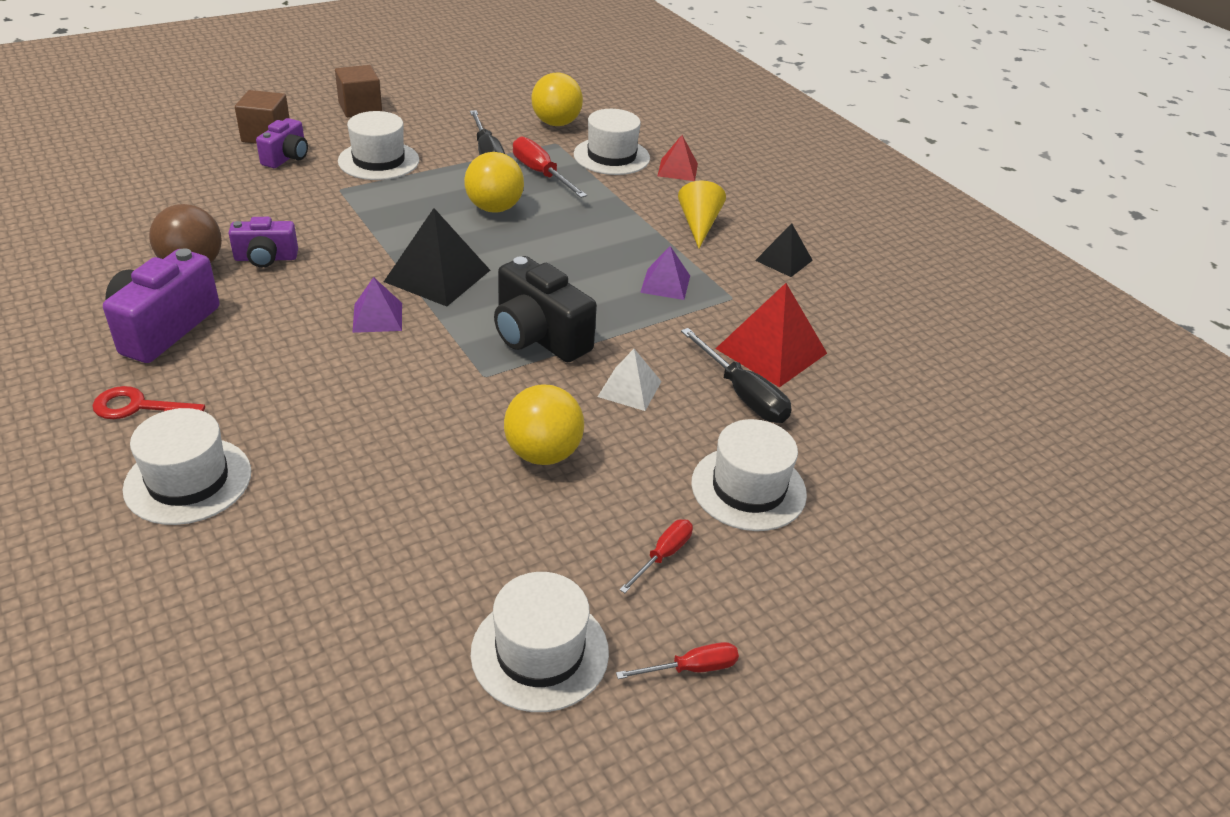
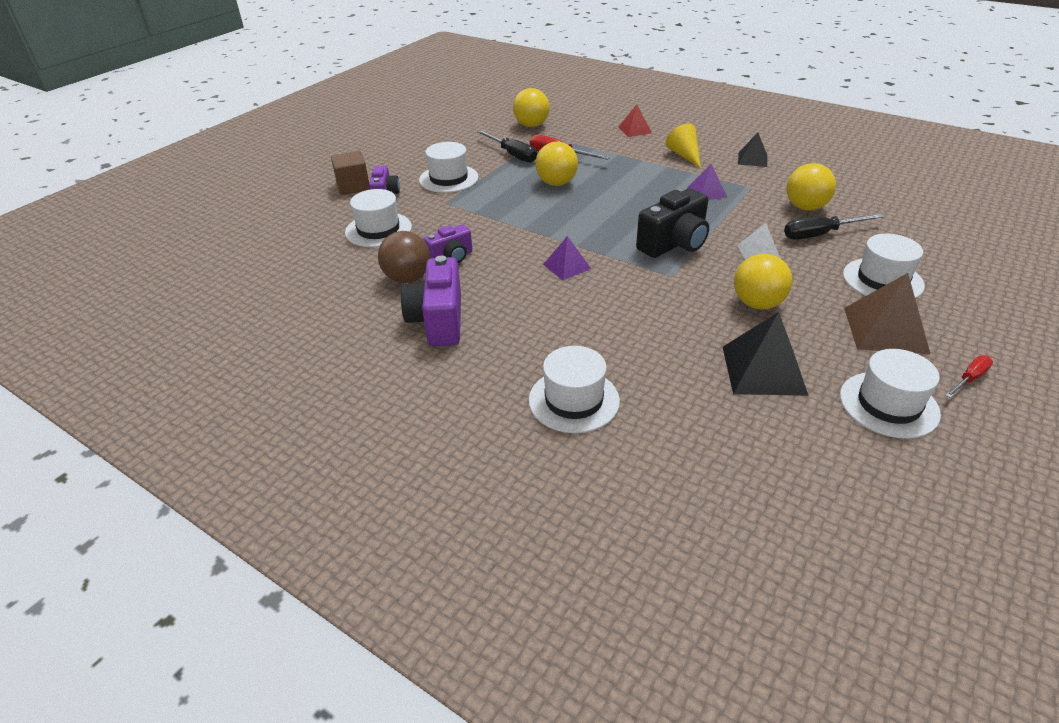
camera: 20 degrees left, 0 degrees up
red key [92,386,205,419] -> none
brown cube [335,65,382,117] -> none
black pyramid [384,208,490,307] -> black pyramid moved to [723,312,809,396]
black camera [494,256,597,362] -> black camera turned 60 degrees counterclockwise [636,188,709,258]
white hat [574,109,650,175] -> white hat moved to [345,189,412,247]
red screwdriver [619,519,693,593] -> brown pyramid [844,273,930,354]
black screwdriver [681,328,792,423] -> black screwdriver turned 135 degrees clockwise [784,214,883,240]
red pyramid [715,283,827,387] -> yellow ball [787,163,836,211]

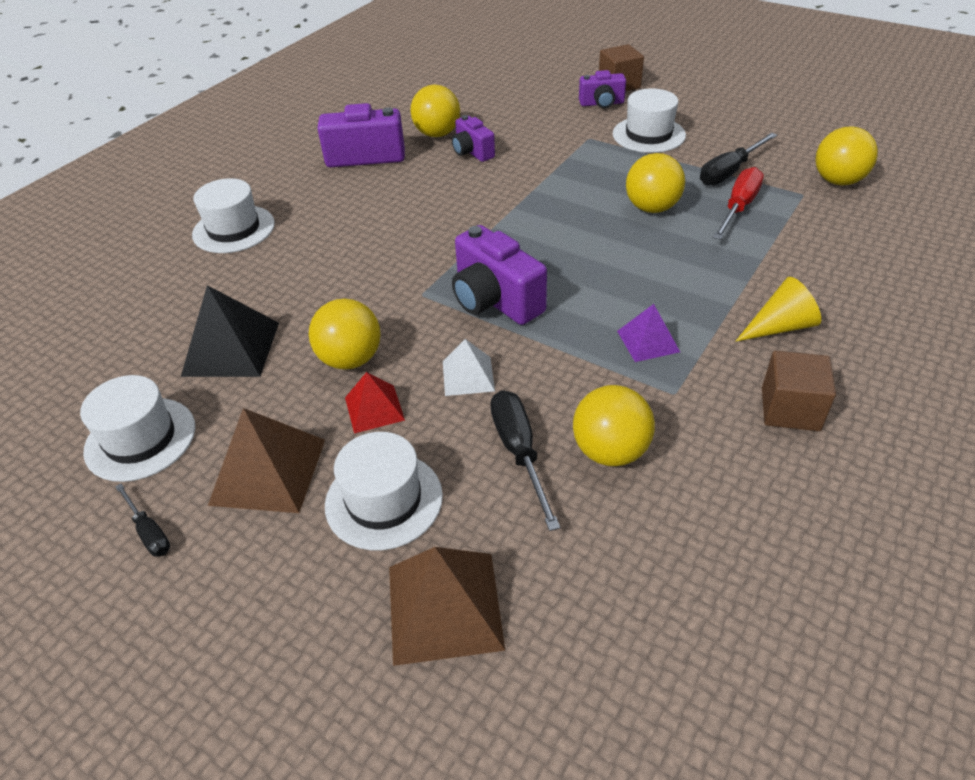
camera: 90 degrees right, 5 degrees up
white hat [345,189,412,247] -> none
brown ball [378,231,430,283] -> yellow ball [410,85,460,137]
purple pyramid [543,236,591,280] -> none
red pyramid [619,104,652,137] -> red pyramid moved to [345,372,405,433]
black camera [636,188,709,258] -> purple camera [452,225,547,325]
black pyramid [738,132,767,167] -> brown cube [762,351,836,431]
red screwdriver [946,355,993,398] -> black screwdriver [115,483,170,557]
none -> brown pyramid [389,547,505,666]

